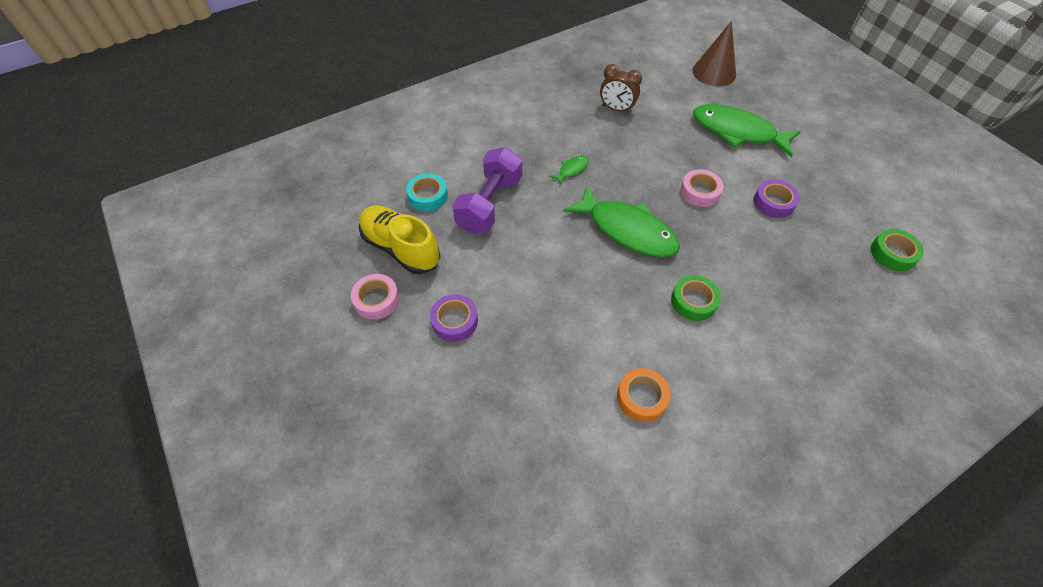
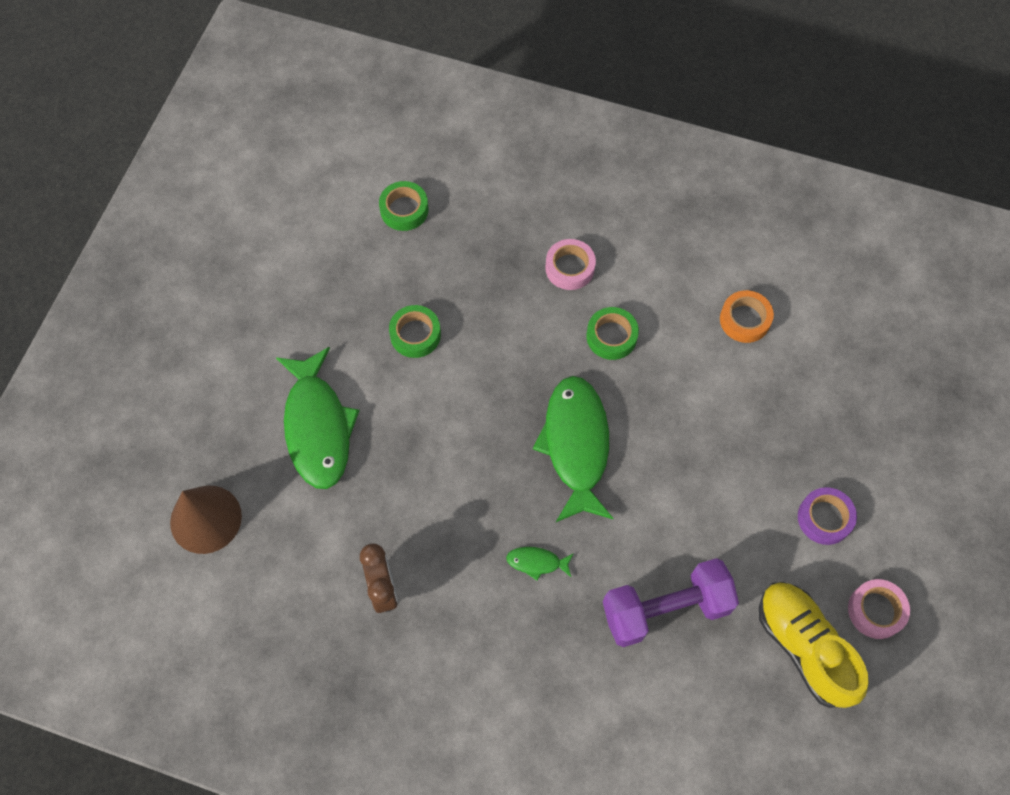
camera: 130 degrees left, 10 degrees up
yellow shoe [359,205,441,274] -> yellow shoe turned 150 degrees clockwise [759,582,868,708]
turquoise tape [406,173,448,211] -> none
pink tape [680,169,724,207] -> pink tape moved to [545,239,596,290]
purple tape [753,180,800,218] -> green tape [389,305,441,358]

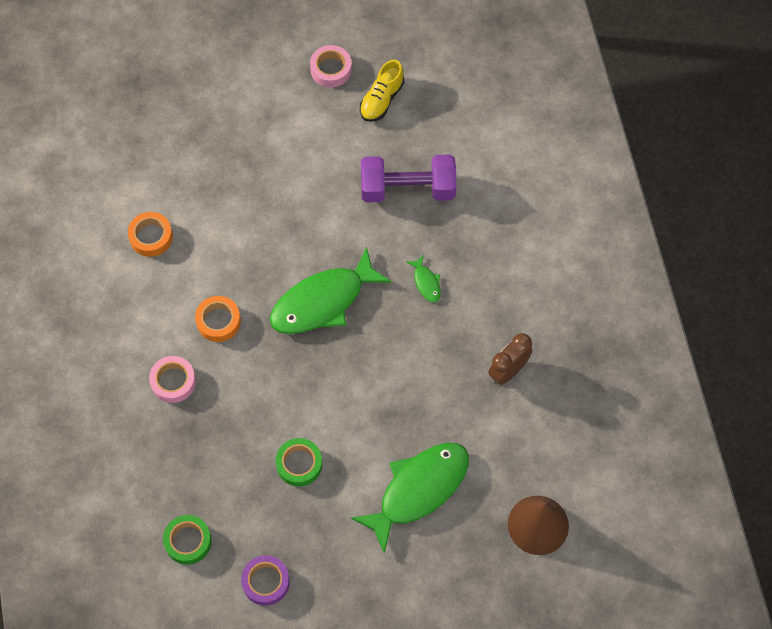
camera: 120 degrees left, 0 degrees up
green tape [587,307,639,360] -> orange tape [195,296,241,342]
purple dumbbell [603,558,739,647] -> purple dumbbell turned 45 degrees counterclockwise [361,154,456,203]
yellow shoe [759,582,868,708] -> yellow shoe [360,59,404,122], size x0.66
purple tape [798,487,857,545] -> purple tape moved to [241,555,290,606]

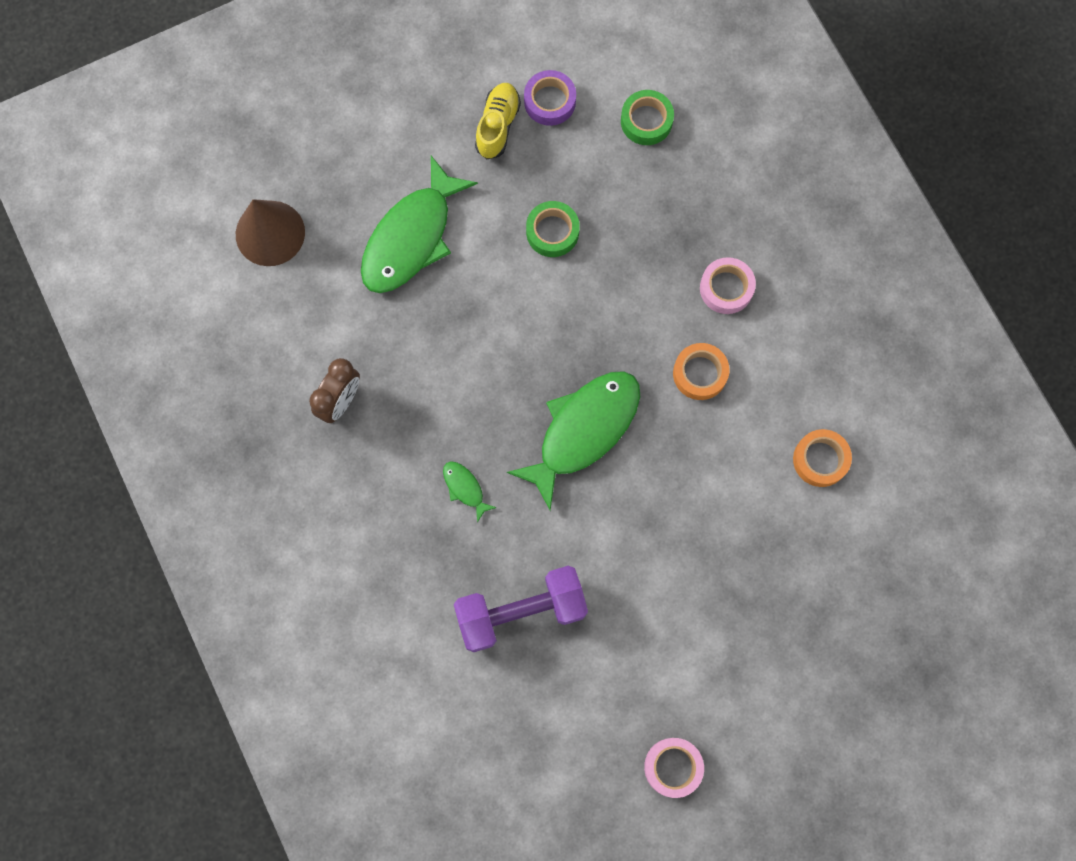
camera: 165 degrees right, 10 degrees up
yellow shoe [360,59,404,122] -> yellow shoe moved to [475,83,521,159]

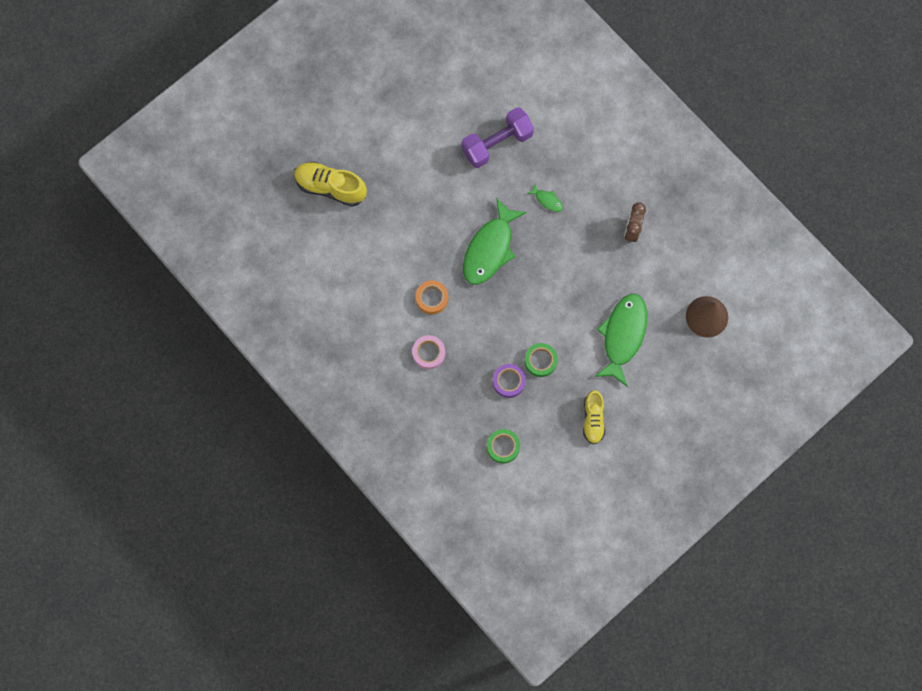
camera: 165 degrees right, 0 degrees up
purple tape [524,70,576,126] -> purple tape moved to [493,364,526,398]
pink tape [644,738,704,798] -> none
orange tape [793,429,852,487] -> none
none -> yellow shoe [294,162,367,207]

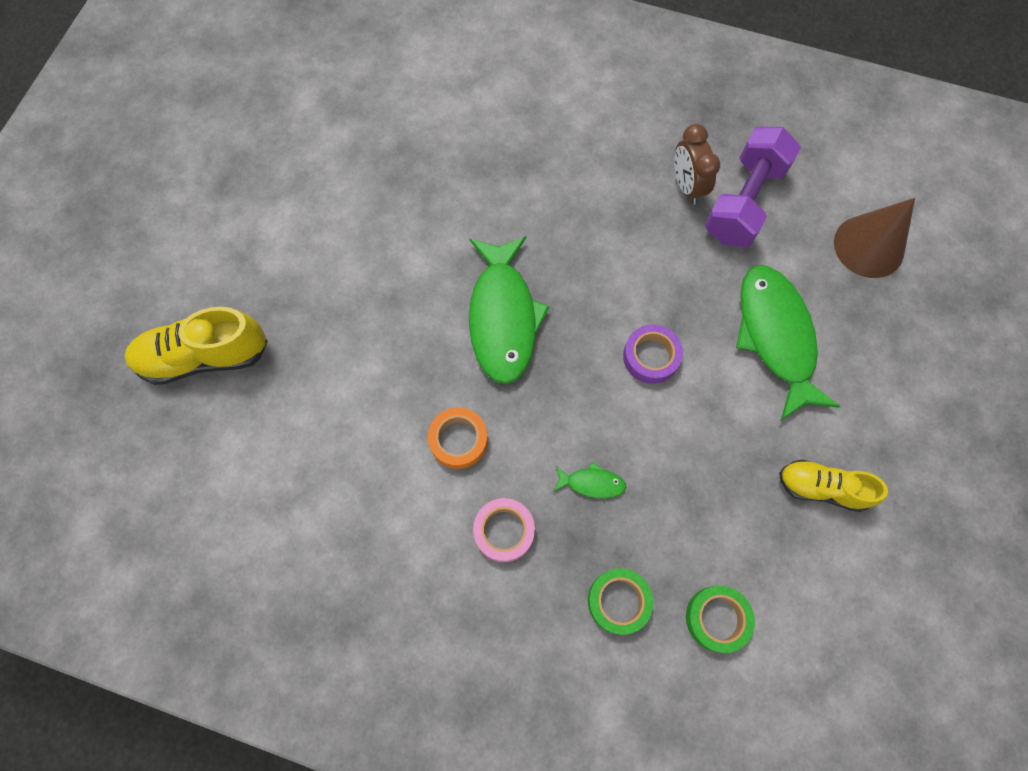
camera: 30 degrees left, 5 degrees down
purple dumbbell [461,107,534,168] -> purple dumbbell moved to [705,126,801,247]
purple tape [493,364,526,398] -> purple tape moved to [623,324,683,384]
green tape [524,343,558,377] -> green tape moved to [588,568,654,635]
green fish [527,184,563,212] -> green fish moved to [553,462,626,499]
yellow shoe [583,390,605,445] -> yellow shoe turned 135 degrees clockwise [779,459,888,512]

